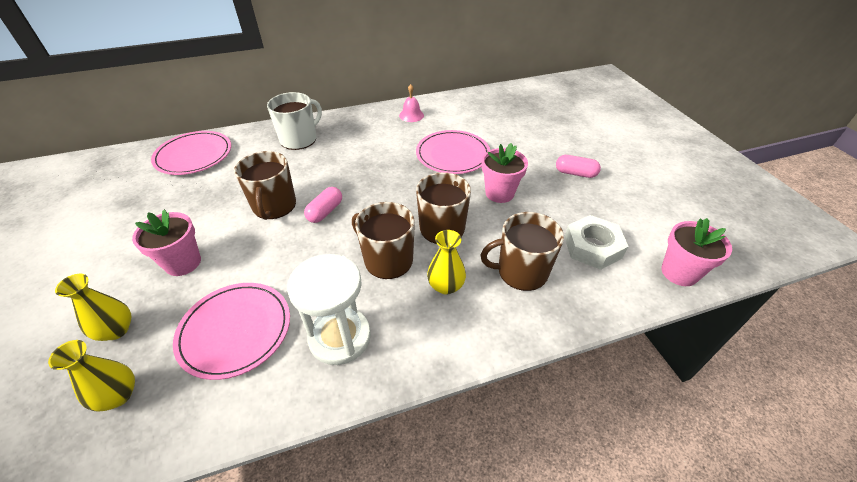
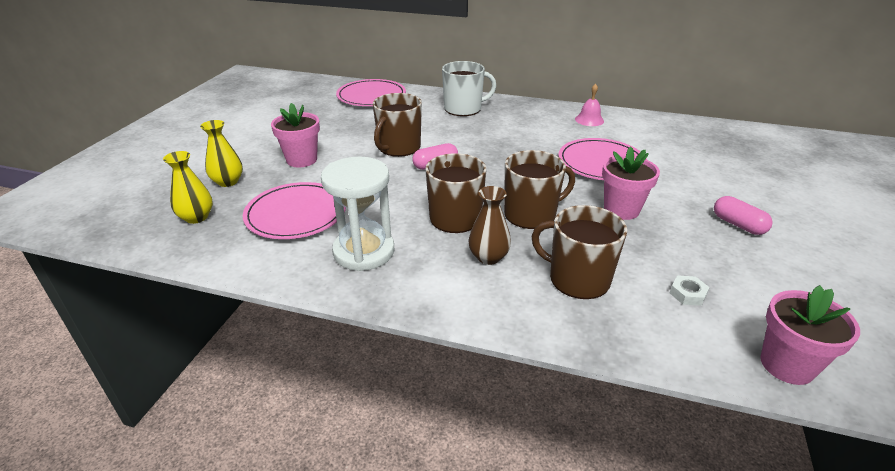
camera: 35 degrees right, 10 degrees down
yellow vase [427,230,466,295] -> brown vase [469,186,511,265]
white nut [564,215,629,270] -> white nut [670,275,710,306], size x0.47

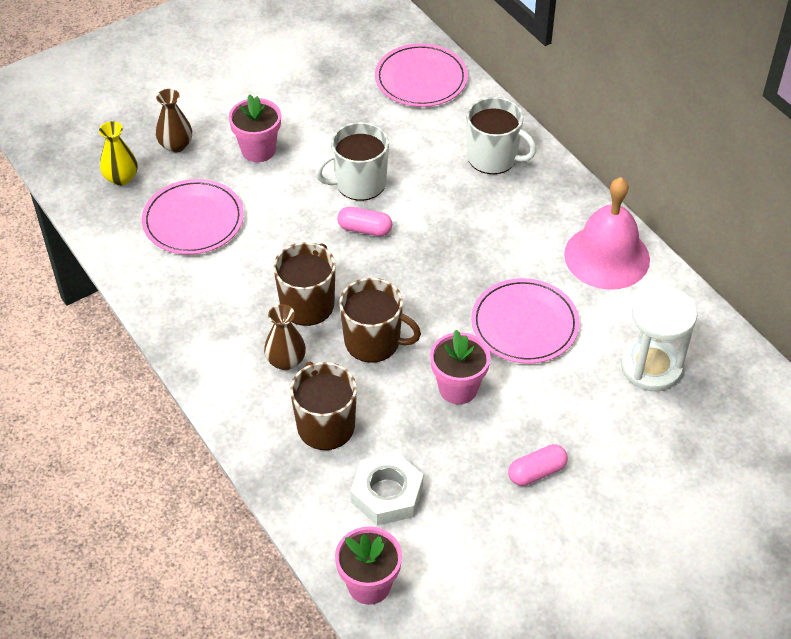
camera: 40 degrees right, 15 degrees up
yellow vase [200,120,243,187] -> brown vase [156,89,192,153]
white hourglass [321,157,394,271] -> white hourglass moved to [621,286,697,392]
brown mug [373,93,422,157] -> white mug [316,122,389,201]
pink bell [575,84,604,126] -> pink bell [564,177,650,290], size x2.18
white nut [670,275,710,306] -> white nut [350,452,423,526], size x2.11
pink capsule [714,196,773,235] -> pink capsule turned 60 degrees clockwise [508,444,568,486]

